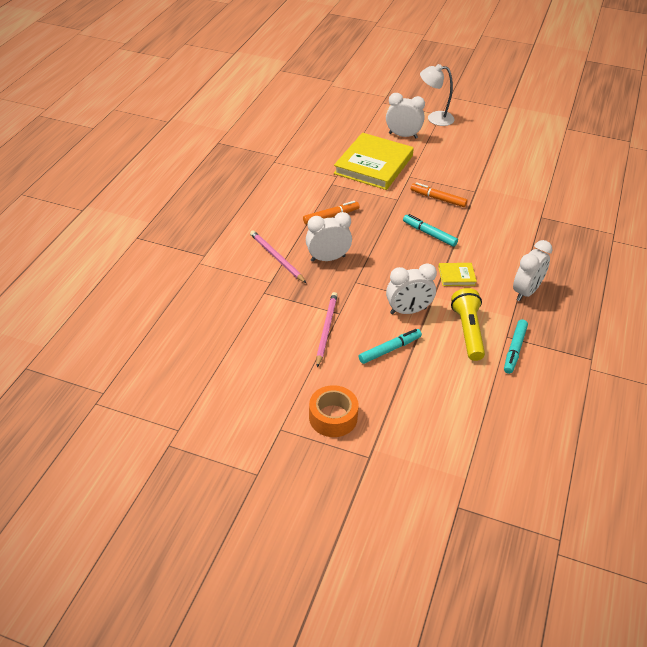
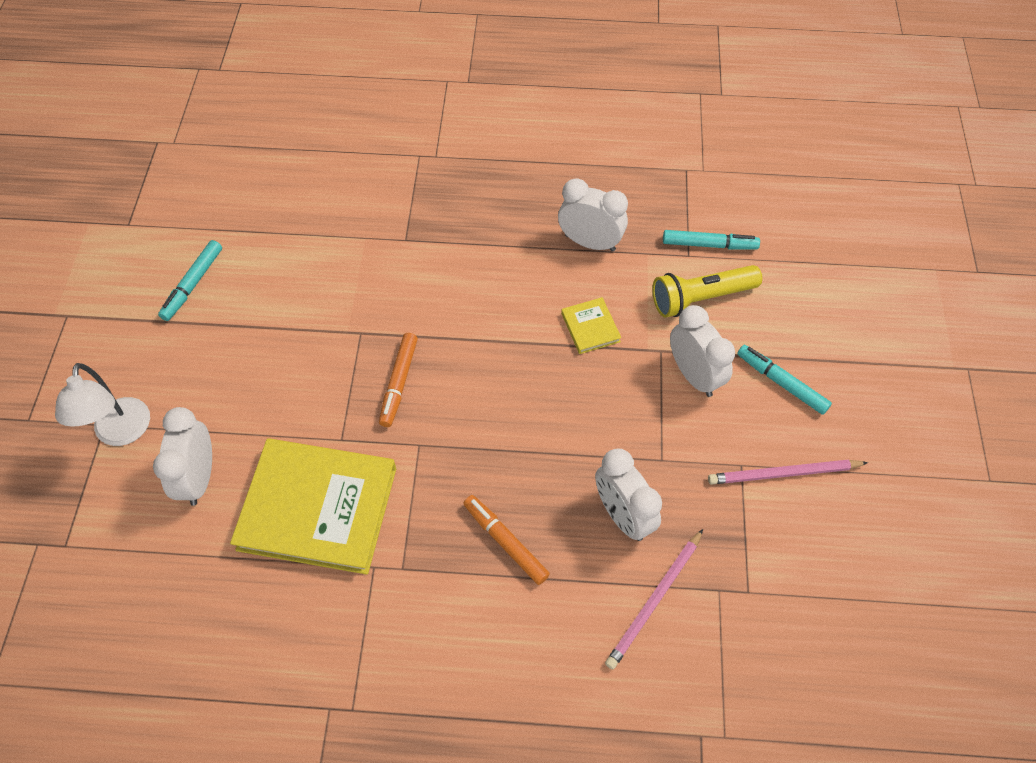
camera: 105 degrees left, 15 degrees up
orange tape [309,385,359,437] -> none
turquoise marker [403,214,458,247] -> turquoise marker moved to [158,240,222,321]

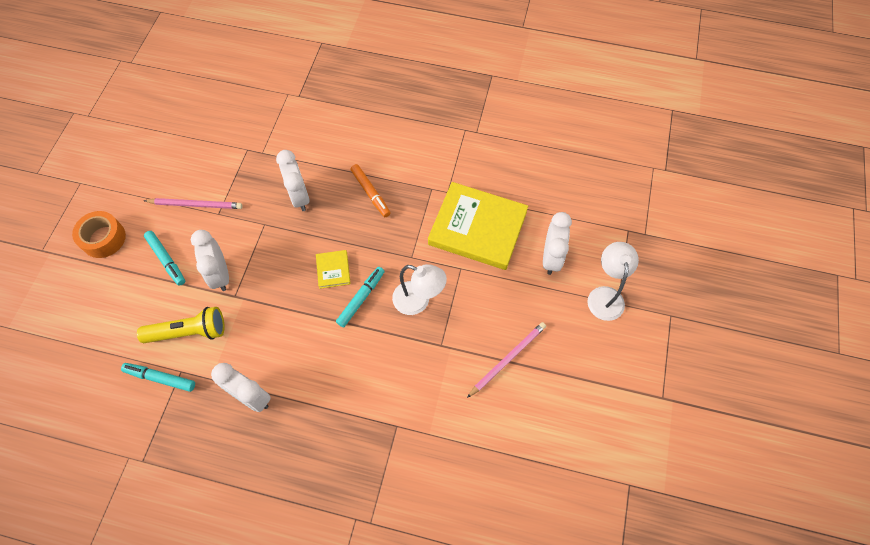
camera: 170 degrees left, 5 degrees up
turquoise marker [158,240,222,321] -> turquoise marker moved to [336,267,385,327]
orange marker [379,333,418,427] -> white lamp [392,264,447,315]
yellow book [561,297,621,354] -> yellow book moved to [316,250,351,289]
pink pencil [605,529,703,670] -> pink pencil moved to [467,322,546,398]
none -> orange tape [72,211,126,258]

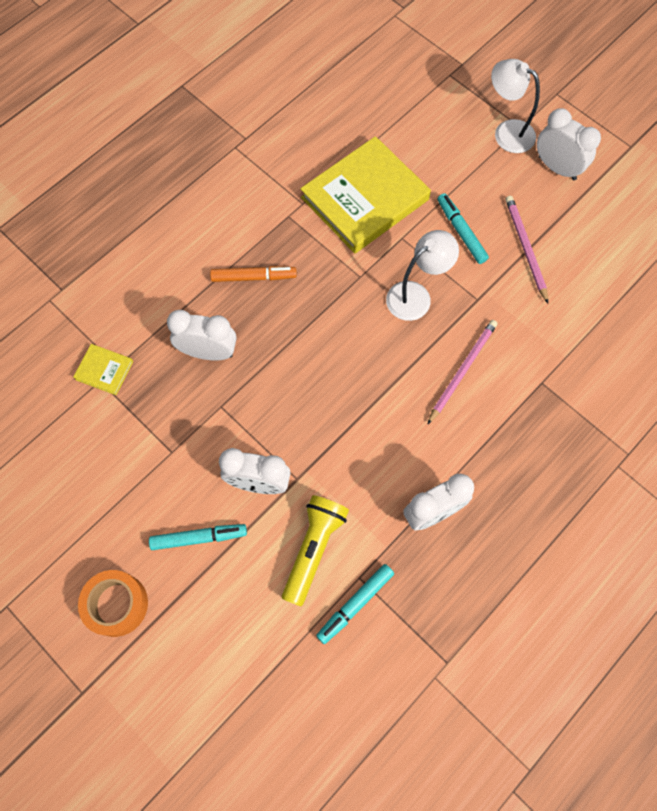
camera: 60 degrees left, 5 degrees up
pink pencil [144,198,243,209] -> pink pencil moved to [427,320,497,425]
yellow book [316,250,351,289] -> yellow book moved to [73,344,133,395]
turquoise marker [336,267,385,327] -> turquoise marker moved to [437,193,489,264]
white clock [543,212,572,275] -> white clock moved to [537,108,601,180]

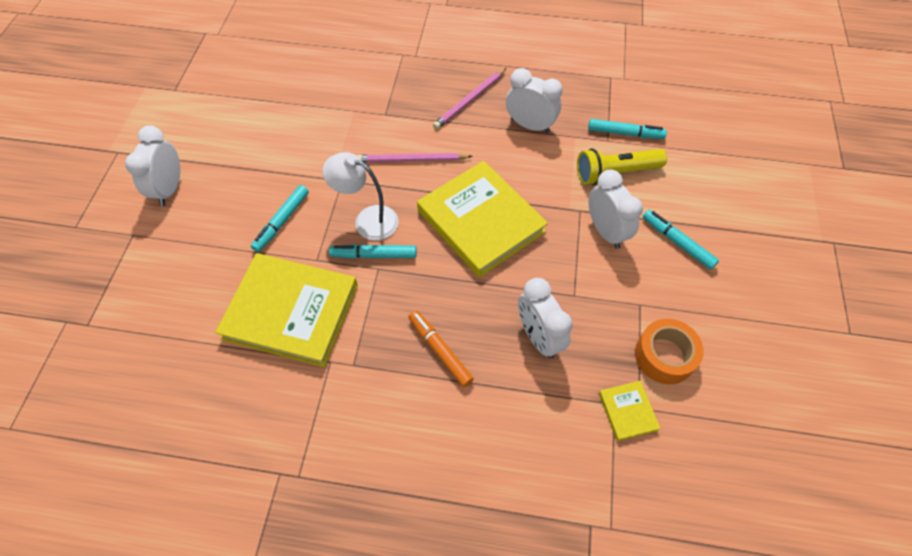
camera: 125 degrees left, 10 degrees down
orange tape [78,570,148,637] -> orange tape moved to [635,319,704,384]
white lamp [491,59,540,153] -> none
pink pencil [505,196,548,303] -> pink pencil moved to [433,68,506,129]
none -> turquoise marker [329,244,417,259]
none -> yellow book [417,161,548,277]

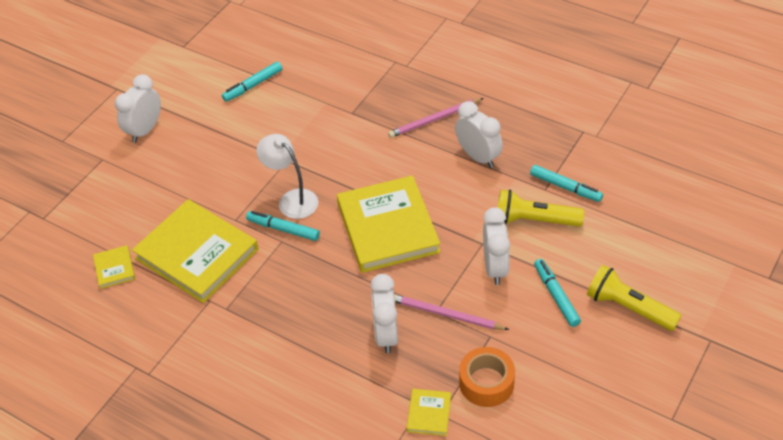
camera: 25 degrees right, 10 degrees down
turquoise marker [251,185,309,252] -> turquoise marker moved to [222,62,282,102]
pink pencil [357,153,473,162] -> pink pencil moved to [394,294,509,330]
orange marker [408,310,474,387] -> none
none -> yellow book [93,245,135,289]
none -> yellow flashlight [587,265,681,331]

